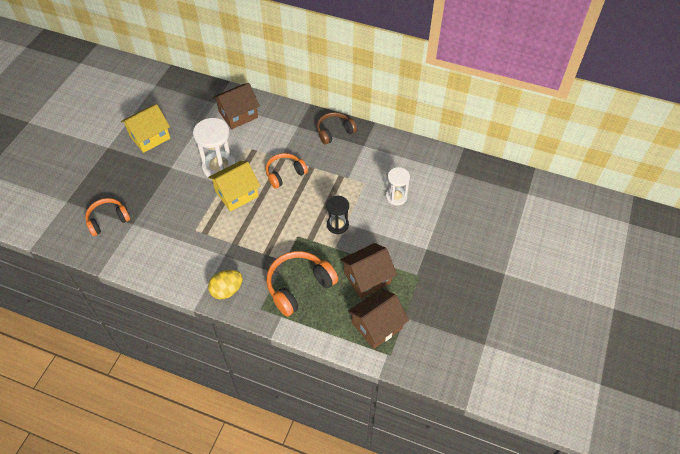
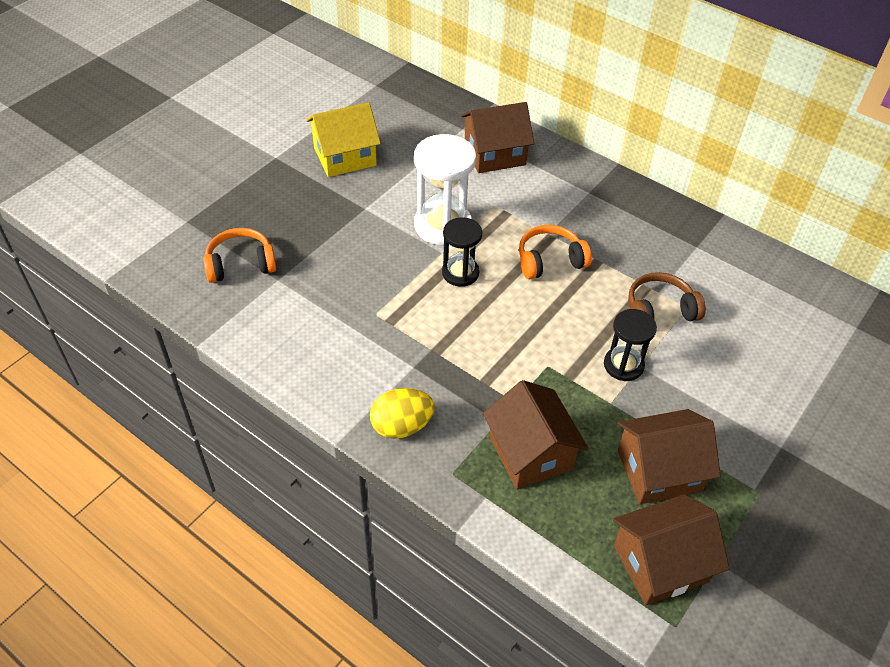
camera: 15 degrees right, 5 degrees down
yellow house [208,161,260,212] -> black hourglass [442,217,482,287]
orange headphones [266,251,338,317] -> brown house [483,380,589,490]
brown headphones [317,112,357,145] -> brown headphones moved to [628,272,706,321]
white hourglass [386,167,410,206] -> none

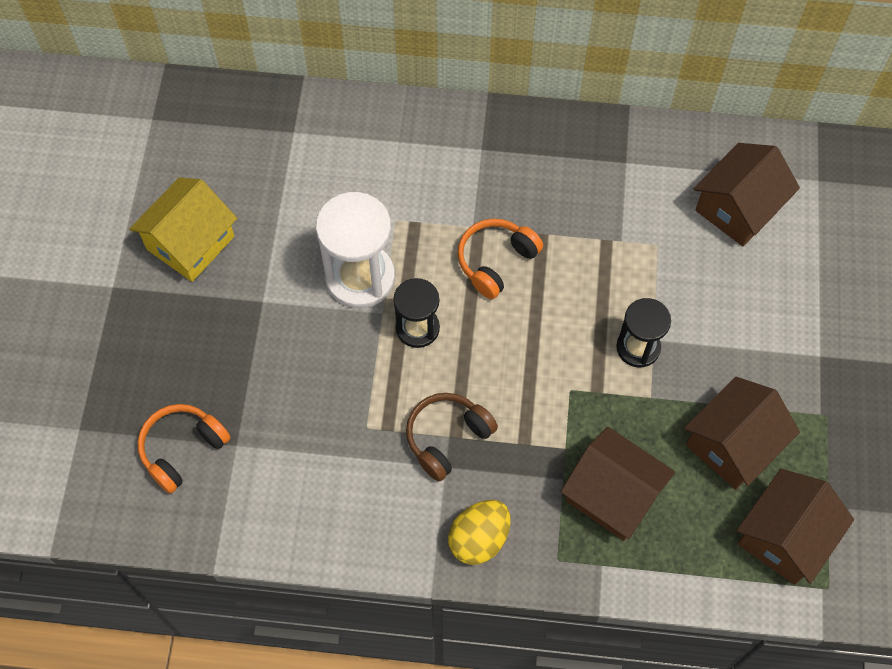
camera: 30 degrees left, 15 degrees up
brown house [461,102,534,173] -> brown house moved to [694,143,800,246]
brown headphones [628,272,706,321] -> brown headphones moved to [406,393,498,481]

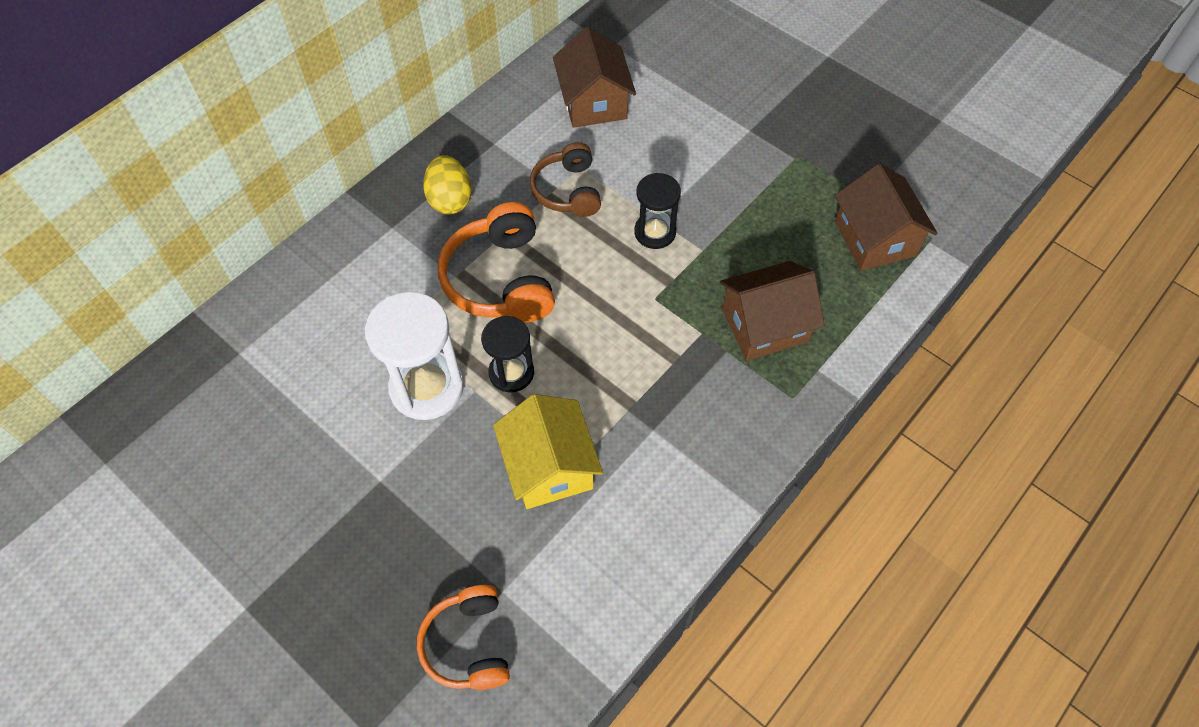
camera: 55 degrees left, 5 degrees down
yellow house [129,178,237,282] -> yellow house moved to [493,394,603,509]
brown headphones [406,393,498,481] -> brown headphones moved to [530,142,601,217]
yellow egg [448,500,511,565] -> yellow egg moved to [423,155,472,214]
orange headphones [457,219,543,299] -> orange headphones [438,202,555,322], size x1.51
brown house [684,377,800,490] -> none

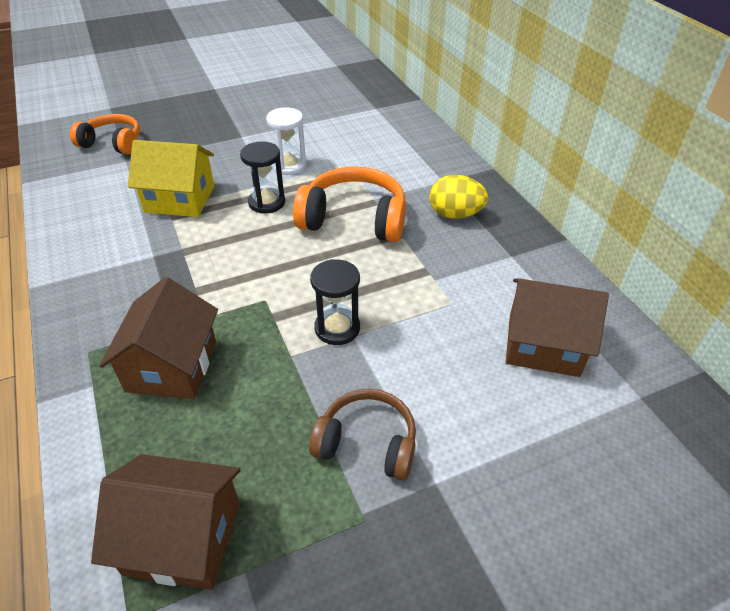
camera: 115 degrees right, 15 degrees down
white hourglass [365,292,464,420] -> white hourglass [266,107,306,175], size x0.62
brown headphones [530,142,601,217] -> brown headphones moved to [309,389,416,481]

